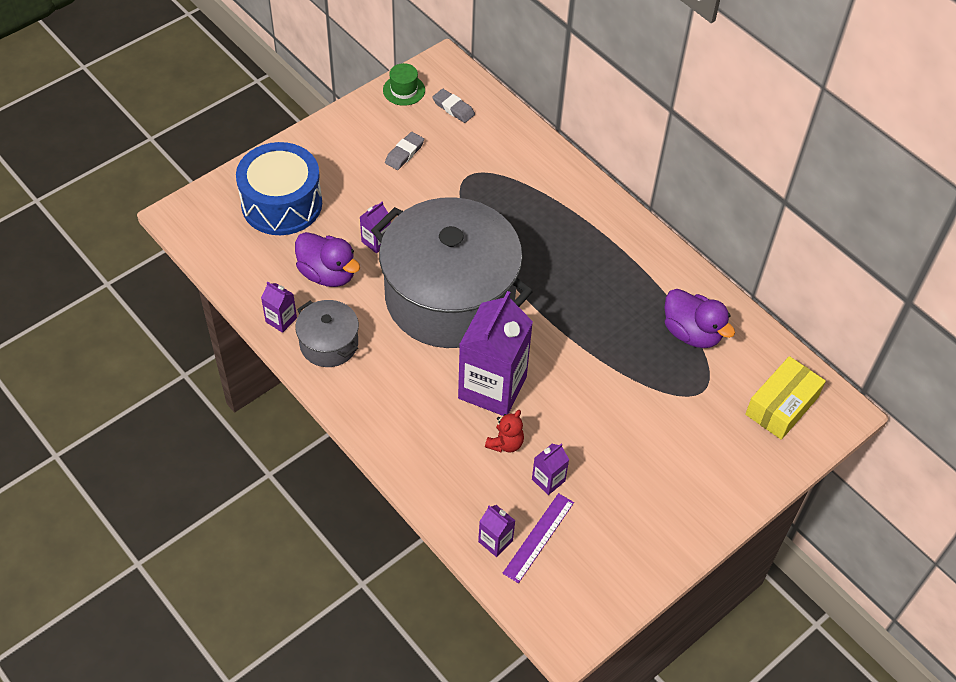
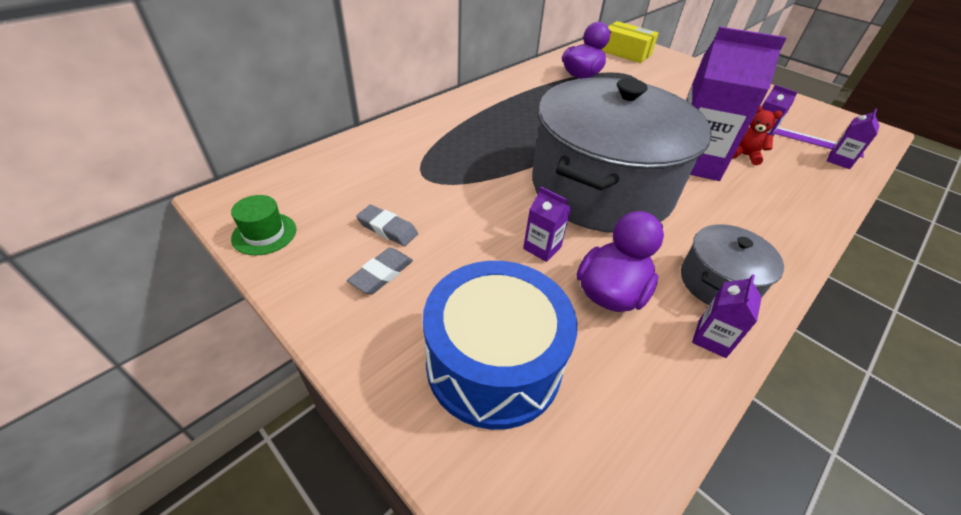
camera: 95 degrees left, 10 degrees down
grey eraser [432,89,475,123] -> grey eraser moved to [347,248,413,294]

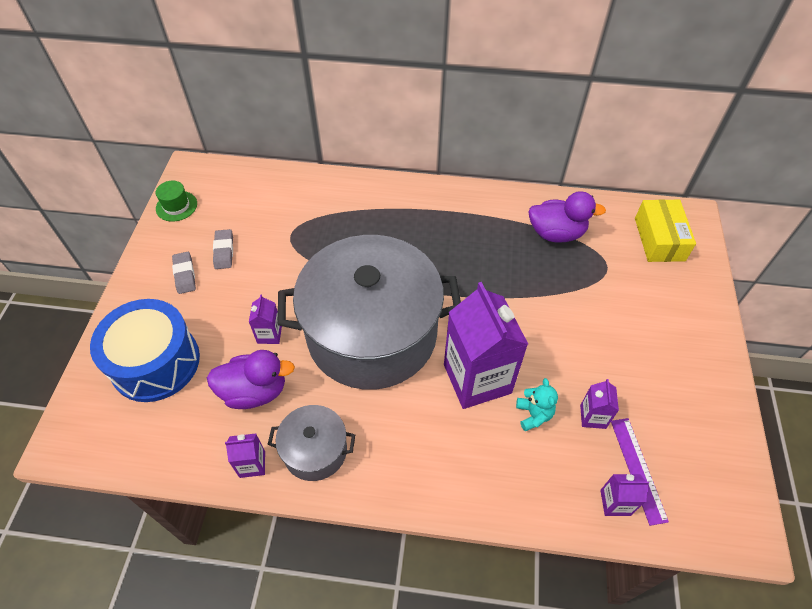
camera: 55 degrees right, 10 degrees up
grey eraser [347,248,413,294] -> grey eraser turned 75 degrees clockwise [172,252,196,294]
red teddy bear [732,106,782,165] -> turquoise teddy bear [516,378,558,431]

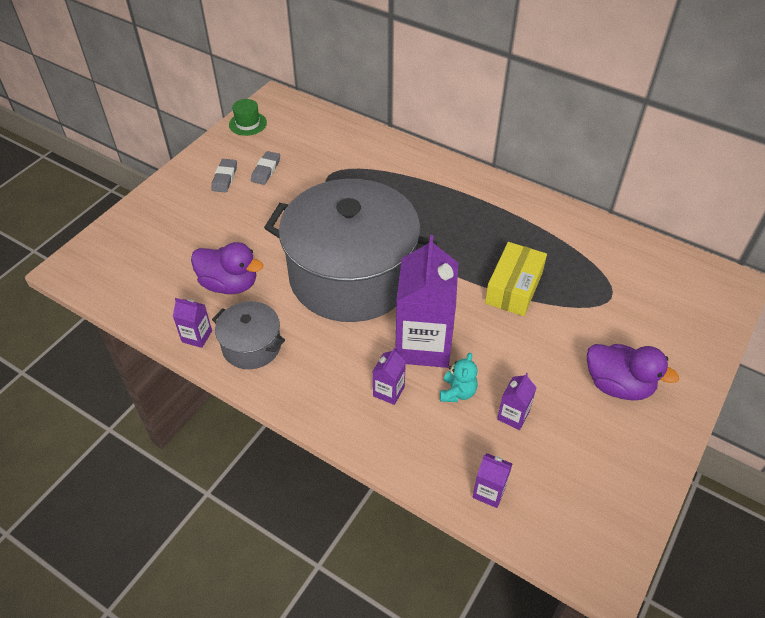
camera: 25 degrees right, 5 degrees down
blue drum [90,299,200,402] -> none
purple carton [249,294,282,344] -> purple carton moved to [372,348,406,405]
purple duck [529,191,606,242] -> purple duck moved to [587,344,679,401]
purple ruler [611,418,669,526] -> none
yellow box [635,199,696,262] -> yellow box moved to [485,242,547,316]

